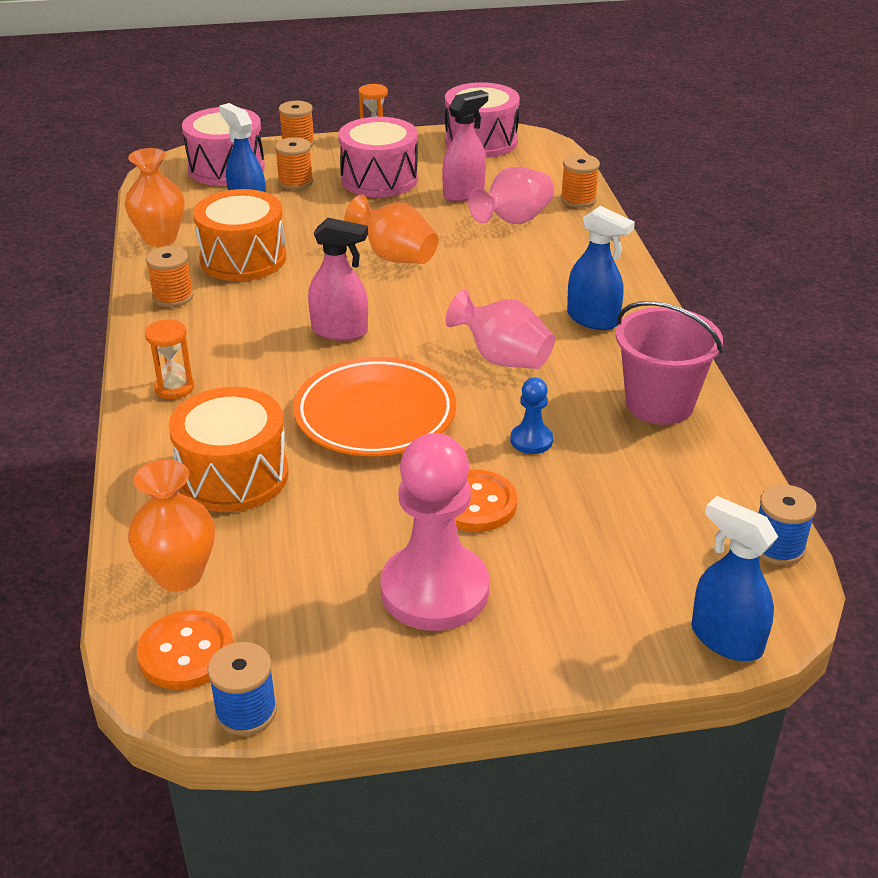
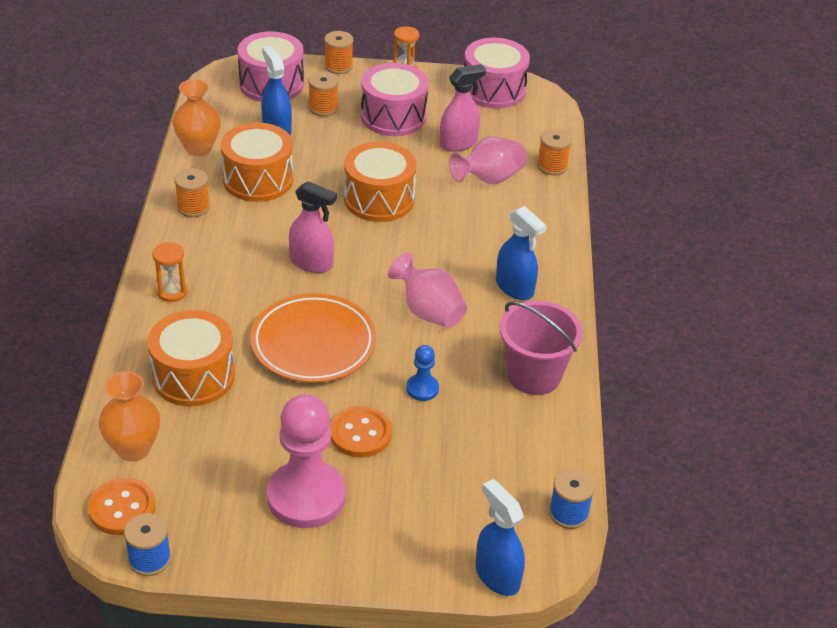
camera: 10 degrees right, 5 degrees up
orange vase [344,194,438,264] -> orange drum [344,142,416,222]

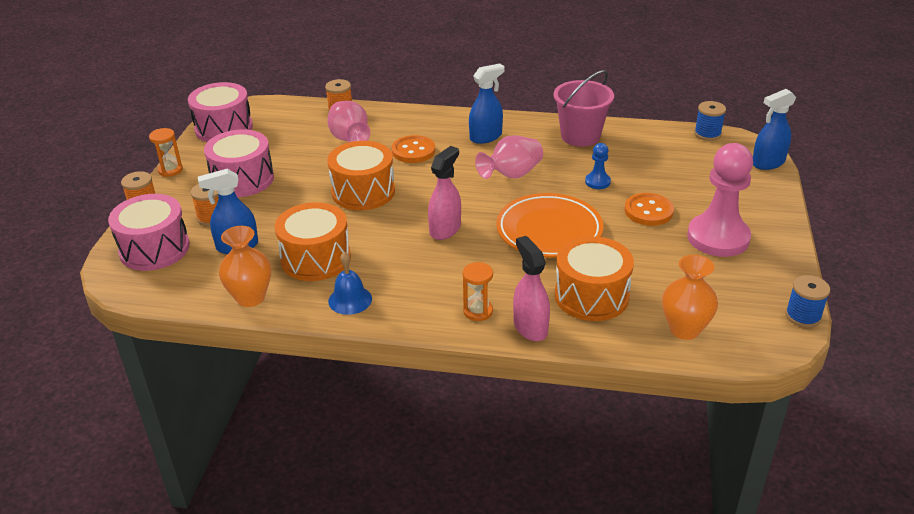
camera: 80 degrees left, 5 degrees down
orange button [88,478,156,535] -> orange button moved to [392,135,435,163]
orange spool [174,168,210,217] -> blue bell [328,252,372,315]
pink spray bottle [440,64,486,152] -> pink spray bottle moved to [513,236,550,341]

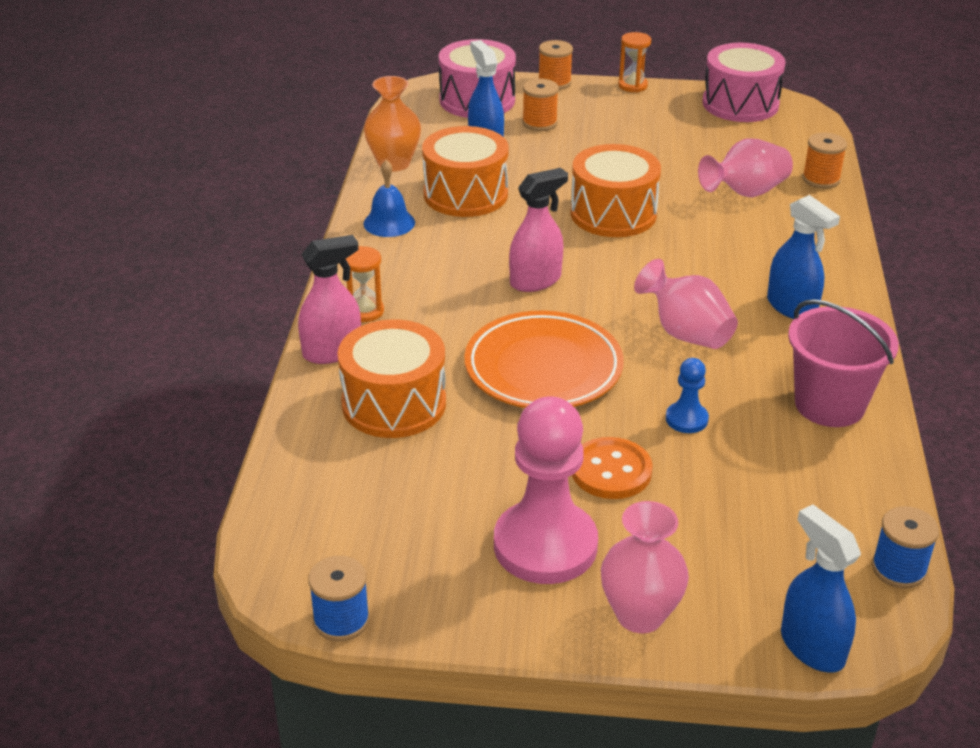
camera: 85 degrees right, 0 degrees up
pink drum [204,129,274,197] -> none
orange button [392,135,435,163] -> none
pink spray bottle [428,146,461,240] -> pink spray bottle turned 60 degrees counterclockwise [509,168,568,292]
orange vase [662,255,718,340] -> none
none -> pink vase [601,501,689,633]

